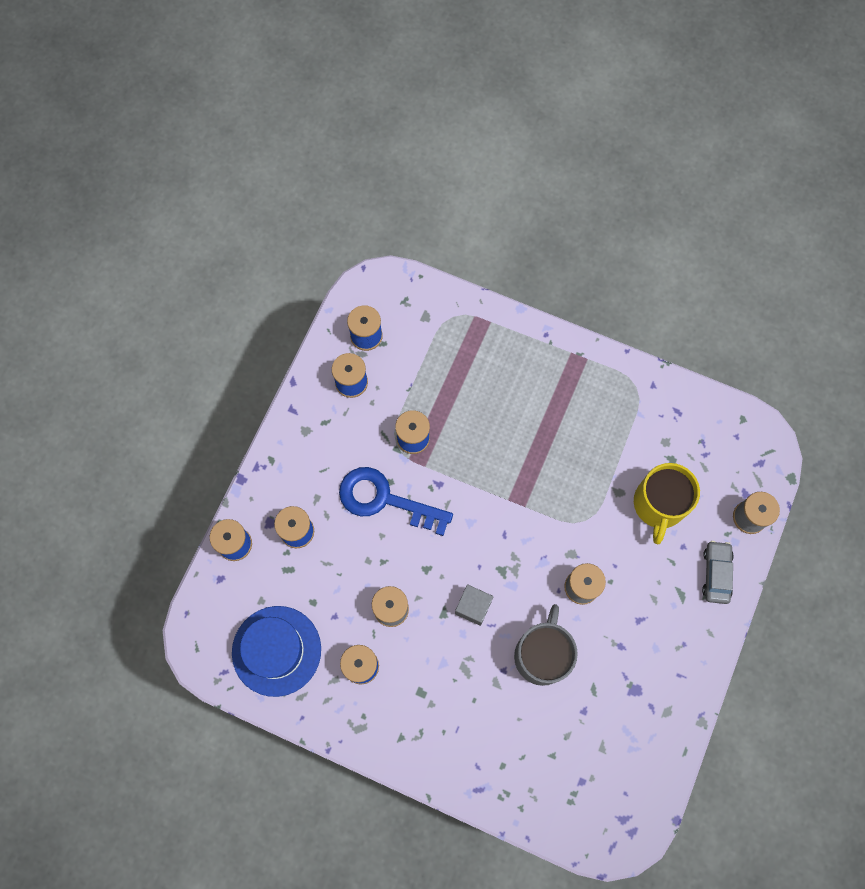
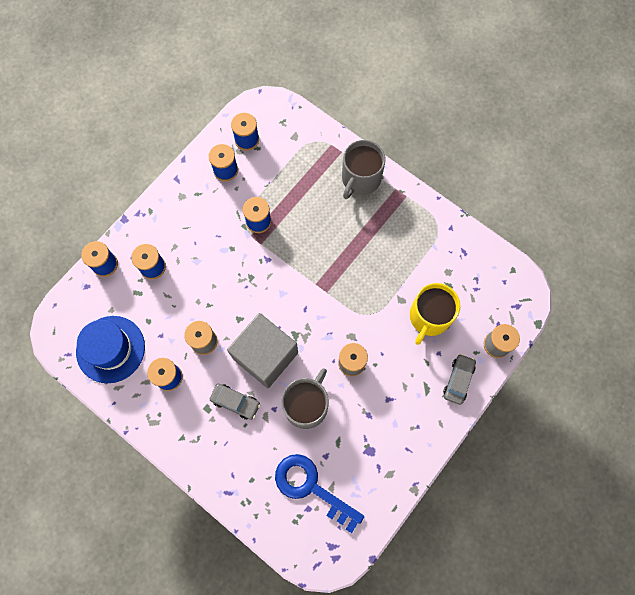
camera: 15 degrees right, 0 degrees up
blue key [339,467,453,536] -> blue key moved to [275,454,364,533]
grey cube [455,584,494,626] -> grey cube [227,313,298,388], size x2.12
none -> grey car [210,384,260,420]
none -> grey mug [342,140,386,199]

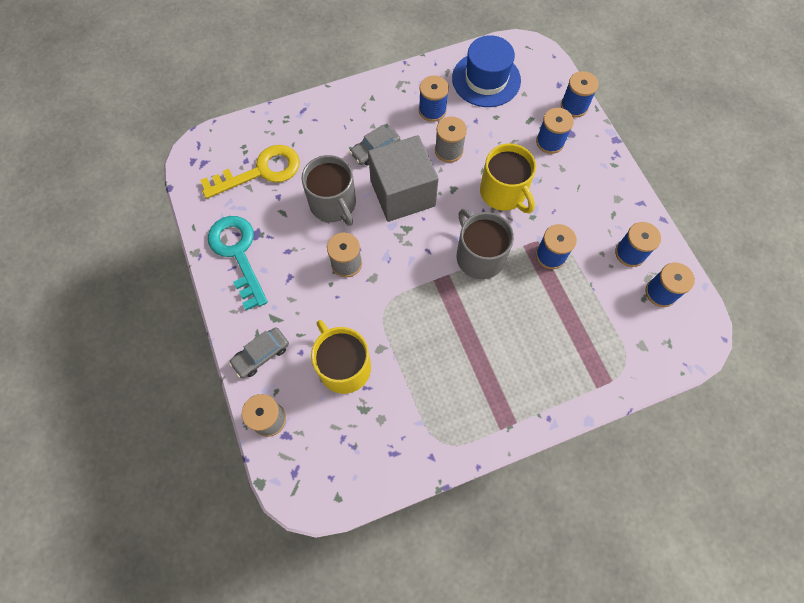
camera: 120 degrees right, 5 degrees down
blue key [275,454,364,533] -> yellow key [200,145,300,199]
grey mug [342,140,386,199] -> grey mug moved to [457,209,514,279]
grey car [443,354,476,405] -> grey car turned 90 degrees clockwise [229,327,289,378]
none -> turquoise key [208,216,268,310]
none -> yellow mug [480,144,536,213]

